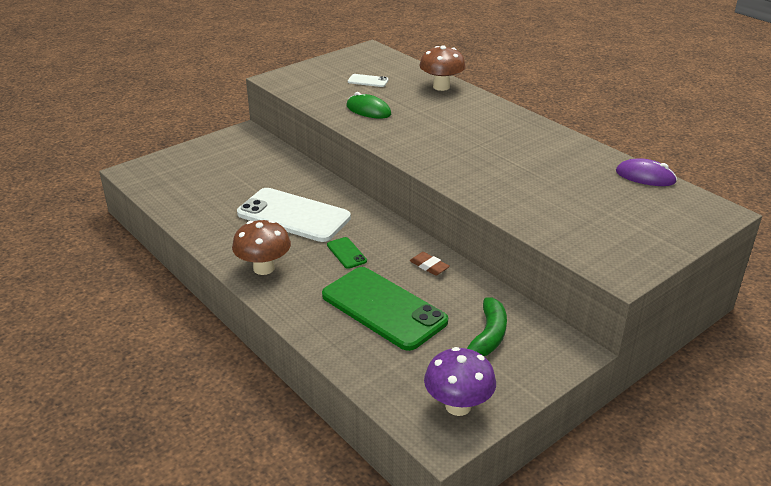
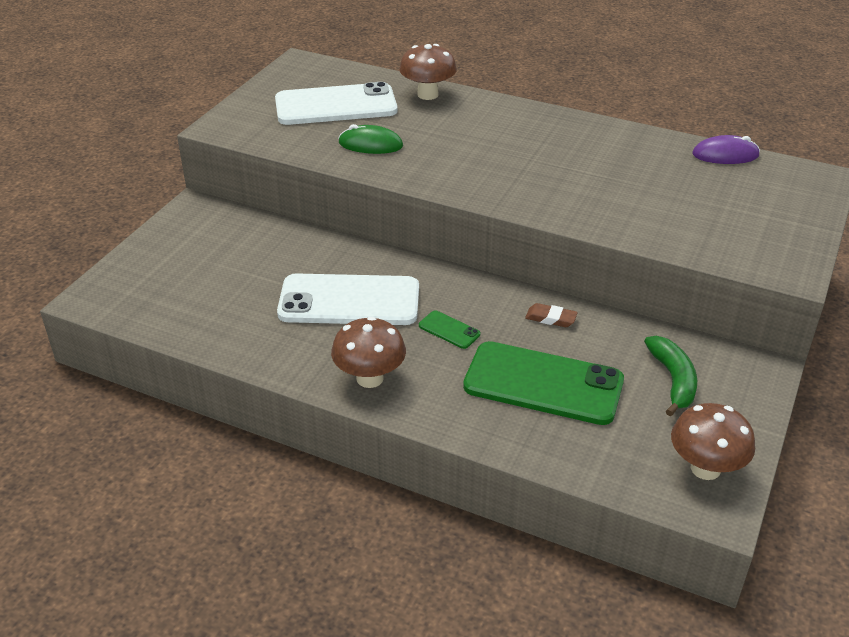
camera: 25 degrees left, 5 degrees up
white phone [348,74,389,87] -> white phone [275,82,397,125], size x2.40
purple mushroom [424,347,496,416] -> brown mushroom [671,403,755,480]

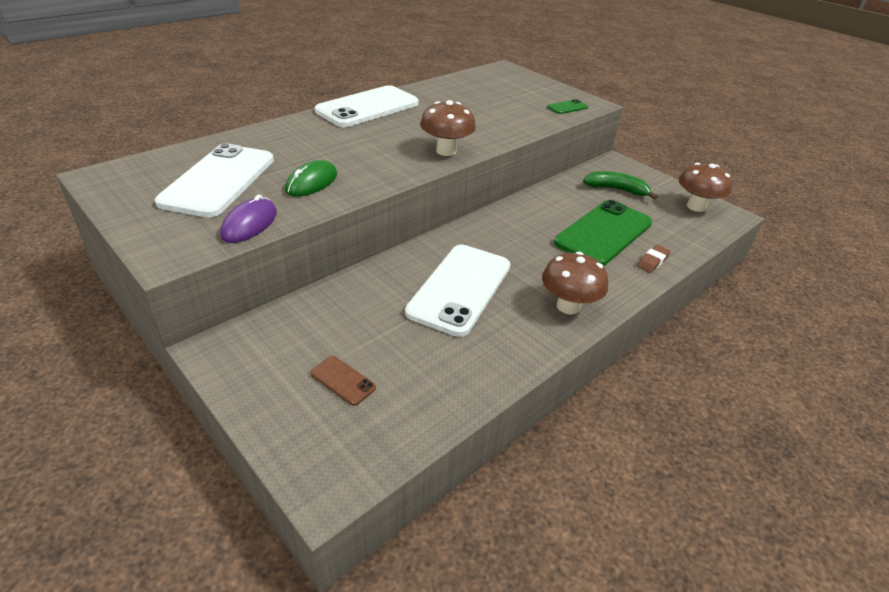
camera: 70 degrees left, 0 degrees up
brown mushroom [399,44,457,100] -> brown mushroom moved to [420,100,476,156]
green phone [419,310,480,349] -> green phone moved to [547,99,588,114]
brown eraser [525,303,578,327] -> brown eraser moved to [637,245,670,273]
purple mouse [692,135,760,164] -> purple mouse moved to [220,194,277,243]
none -> brown phone [310,356,376,406]
none -> white phone [315,85,419,127]

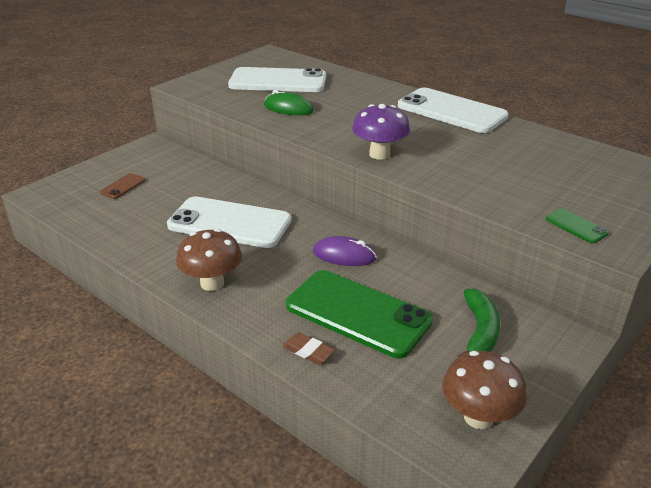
camera: 85 degrees right, 5 degrees down
purple mouse [220,194,277,243] -> purple mouse moved to [313,236,377,266]
brown mushroom [420,100,476,156] -> purple mushroom [352,104,410,160]

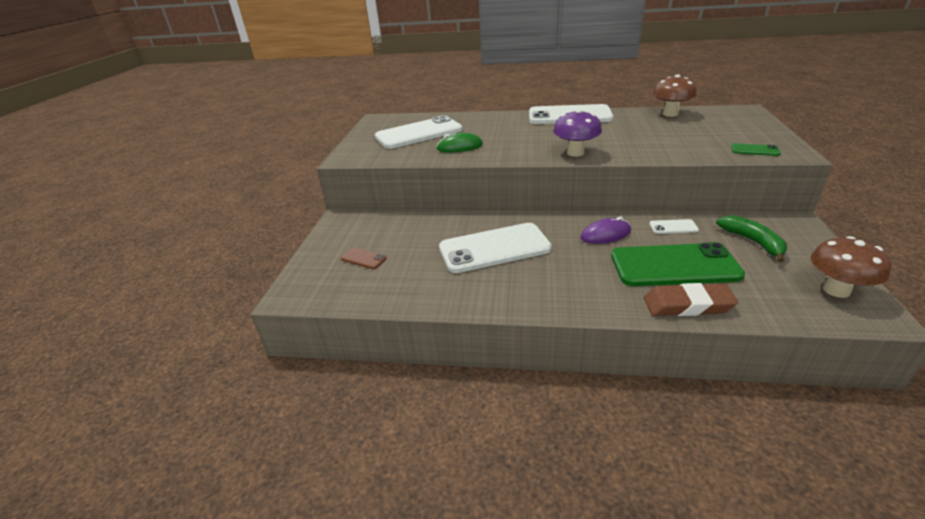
camera: 30 degrees left, 0 degrees up
brown phone [100,173,145,199] -> brown phone turned 60 degrees counterclockwise [341,247,387,269]
brown mushroom [176,229,242,291] -> brown mushroom moved to [652,74,697,117]
brown eraser [283,332,335,364] -> brown eraser [644,283,738,316], size x1.77
none -> white phone [649,219,699,234]

